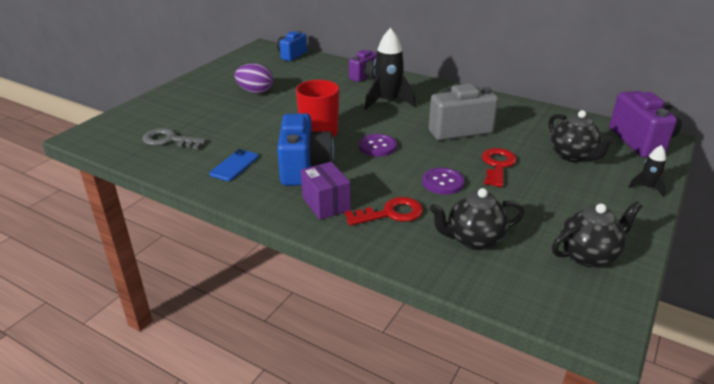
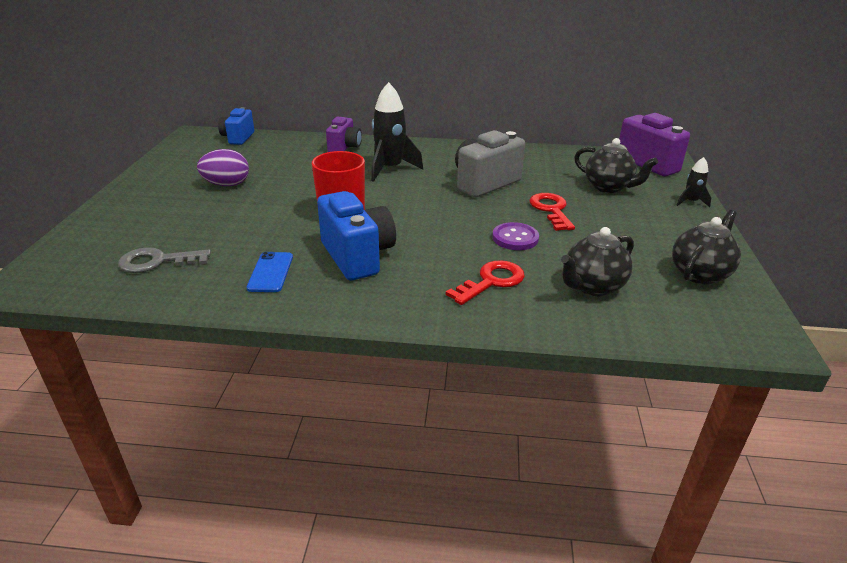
camera: 25 degrees left, 0 degrees up
purple box [301,162,351,220] -> none
purple button [359,134,397,157] -> none

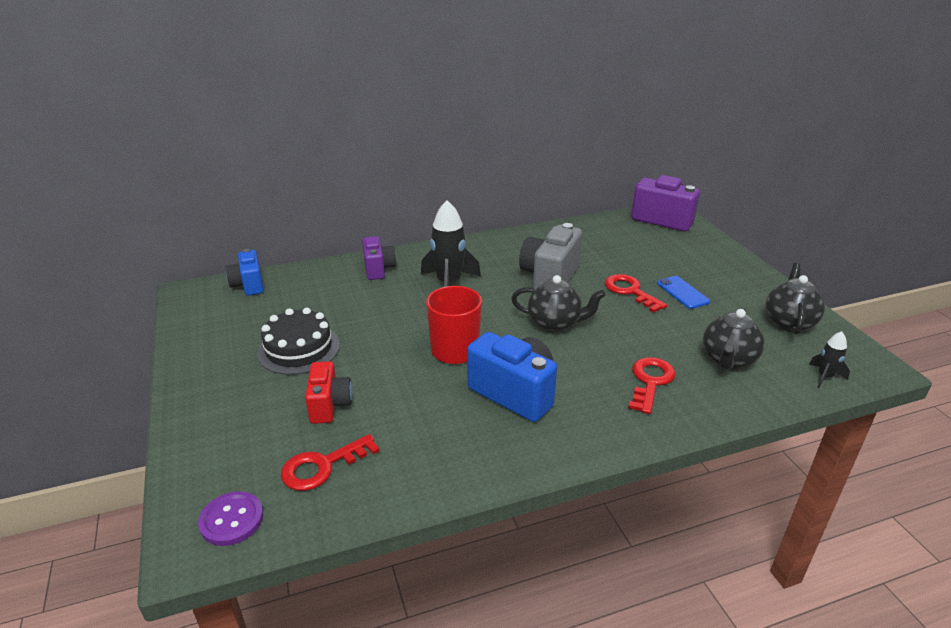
camera: 25 degrees left, 0 degrees up
grey key [118,247,211,273] -> red key [281,434,380,491]
purple egg [197,149,249,186] -> black cake [257,308,340,375]
blue phone [246,252,293,292] -> blue phone moved to [657,276,710,309]
purple button [492,222,539,250] -> purple button moved to [198,491,264,546]
black teapot [574,138,658,193] -> black teapot moved to [511,275,606,333]
black rocket [677,157,711,207] -> black rocket moved to [809,331,850,388]
none -> red camera [305,361,353,424]

